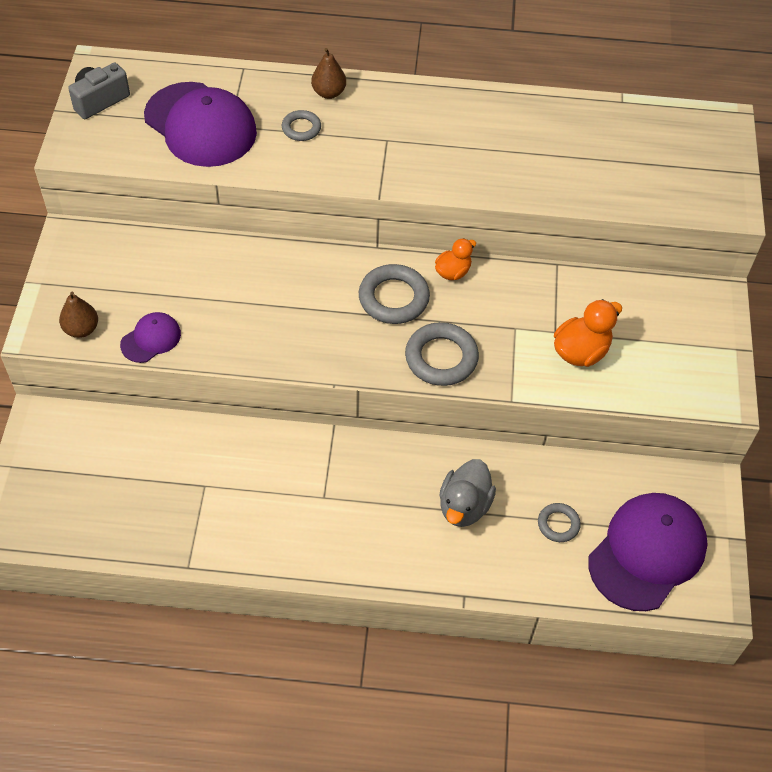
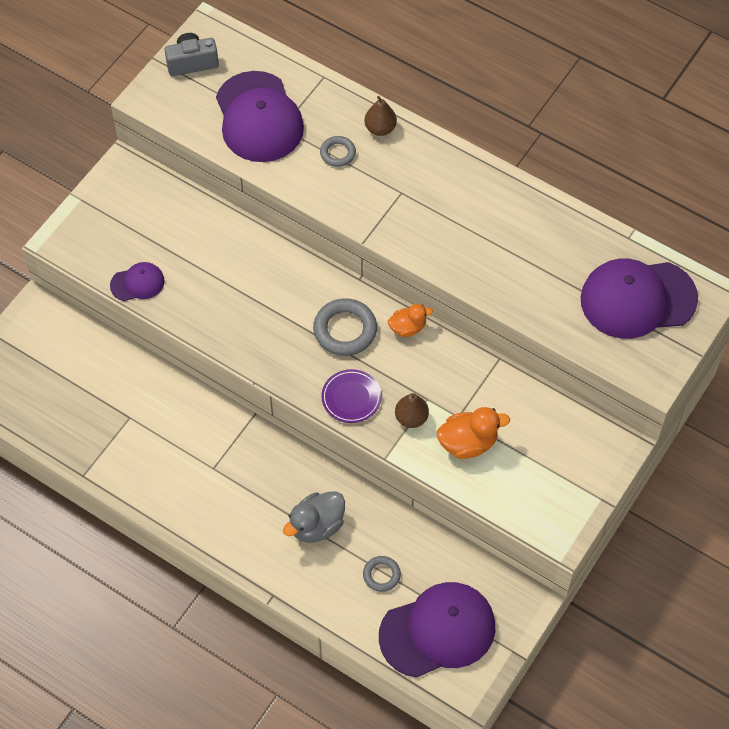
camera: 30 degrees right, 5 degrees up
brown pear [59,292,98,338] -> brown pear moved to [395,393,429,428]
grey ring [405,322,479,386] -> purple plate [321,369,382,423]
none -> purple cap [581,259,698,339]

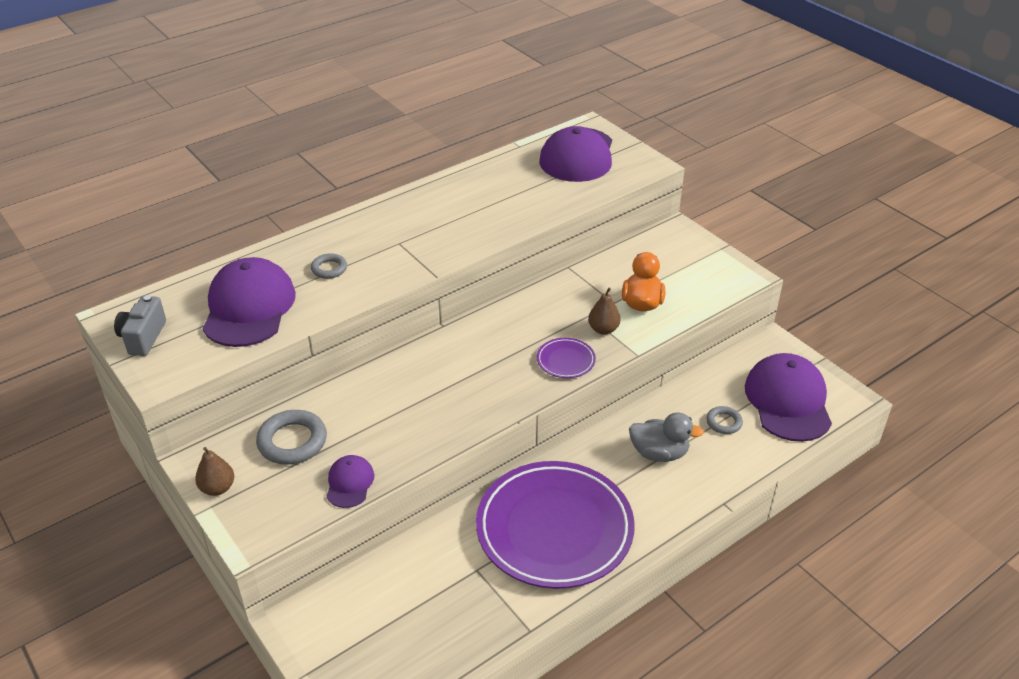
camera: 70 degrees left, 20 degrees down
purple cap [216,71,304,162] -> purple cap turned 90 degrees counterclockwise [203,257,296,347]
grey duck [283,491,345,543] -> grey duck turned 60 degrees counterclockwise [629,413,704,462]
grey ring [313,298,377,356] -> grey ring moved to [256,410,327,465]
brown pear [365,96,397,136] -> brown pear moved to [195,447,234,496]
orange duck [388,304,433,337] -> none
none -> purple plate [476,461,635,589]

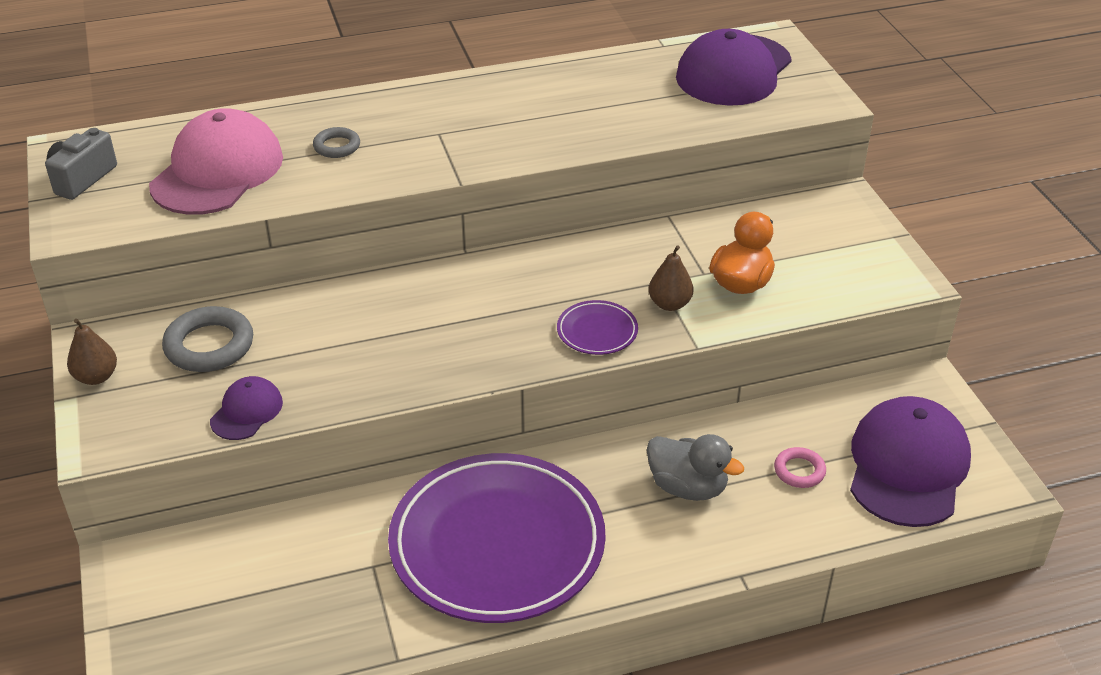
camera: 20 degrees right, 0 degrees up
purple cap [203,257,296,347] -> pink cap [149,108,283,215]
grey ring [706,406,743,434] -> pink ring [774,447,826,488]

